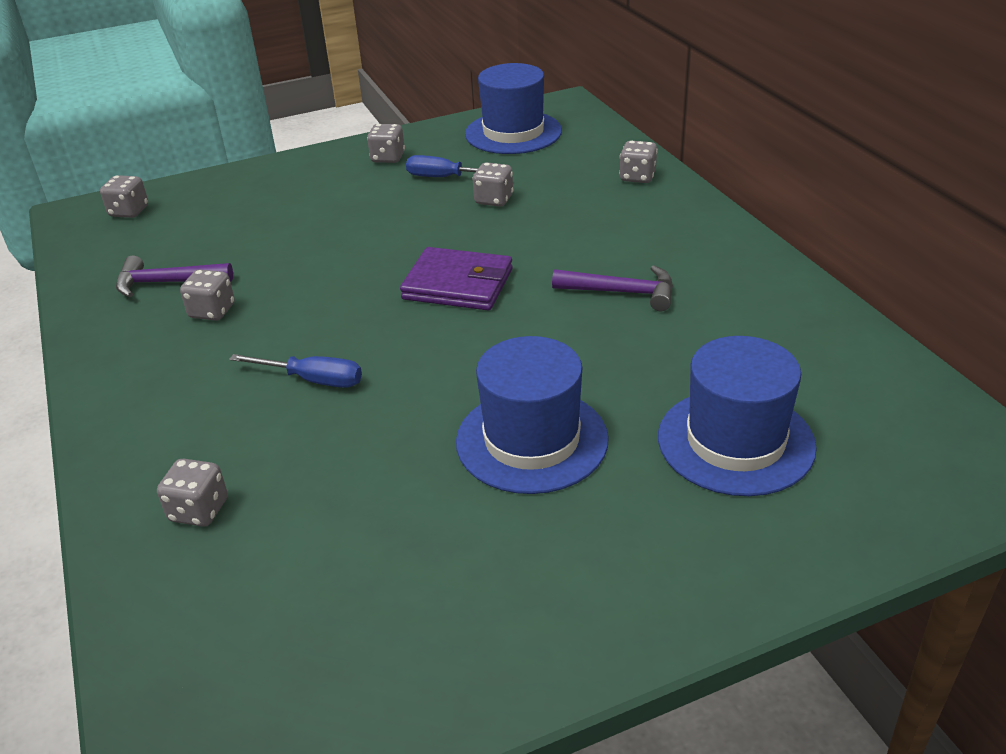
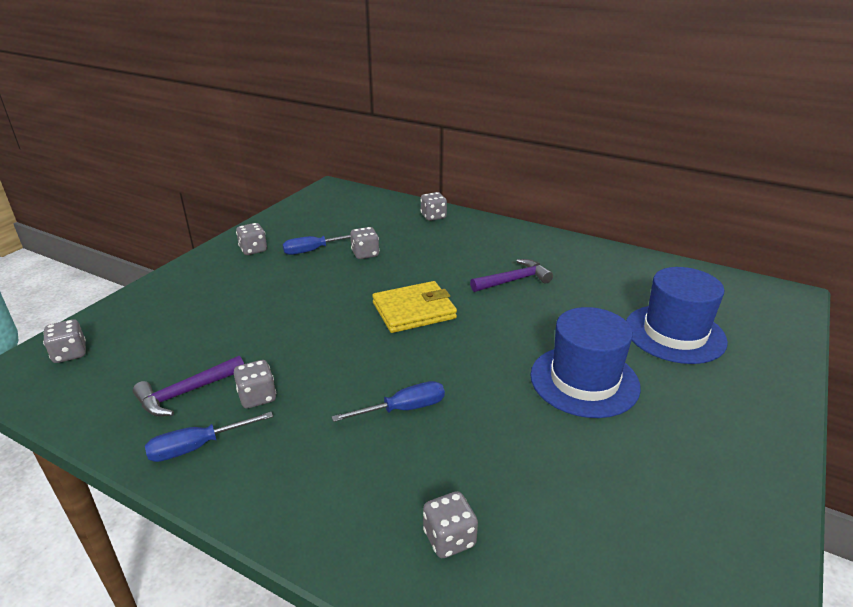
camera: 40 degrees left, 5 degrees down
purple wallet [400,247,513,310] -> yellow wallet [372,281,457,333]
blue hat [465,63,562,154] -> none
none -> blue screwdriver [145,412,273,462]

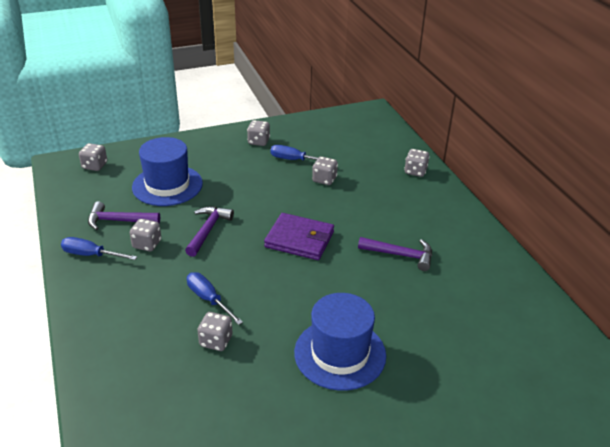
camera: 40 degrees right, 5 degrees up
blue screwdriver [332,381,445,422] -> blue screwdriver turned 150 degrees counterclockwise [187,272,243,325]
yellow wallet [372,281,457,333] -> purple wallet [264,213,334,260]
grey dice [423,491,478,558] -> grey dice moved to [198,312,232,351]
blue hat [626,267,728,364] -> blue hat moved to [132,137,203,206]
none -> purple hammer [185,206,234,257]

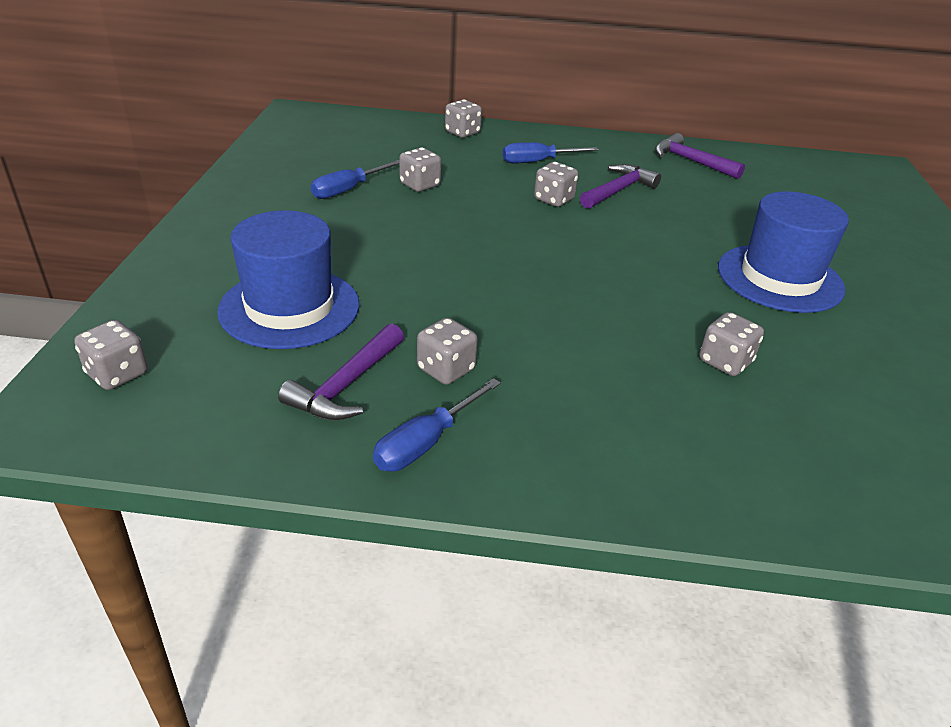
camera: 65 degrees left, 0 degrees up
purple hammer [185,206,234,257] -> purple hammer moved to [655,133,745,179]
blue screwdriver [187,272,243,325] -> blue screwdriver moved to [503,142,599,163]
grey dice [247,120,270,146] -> grey dice moved to [534,162,578,207]
purple wallet [264,213,334,260] -> none

